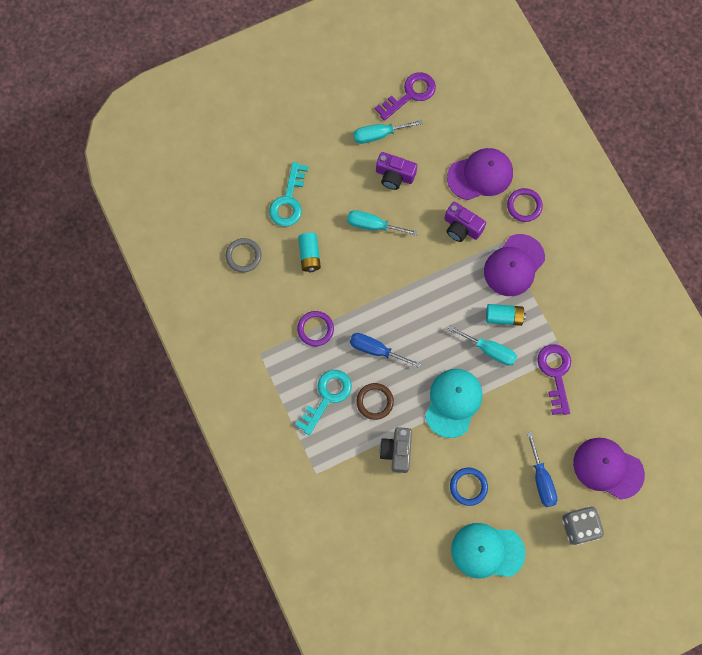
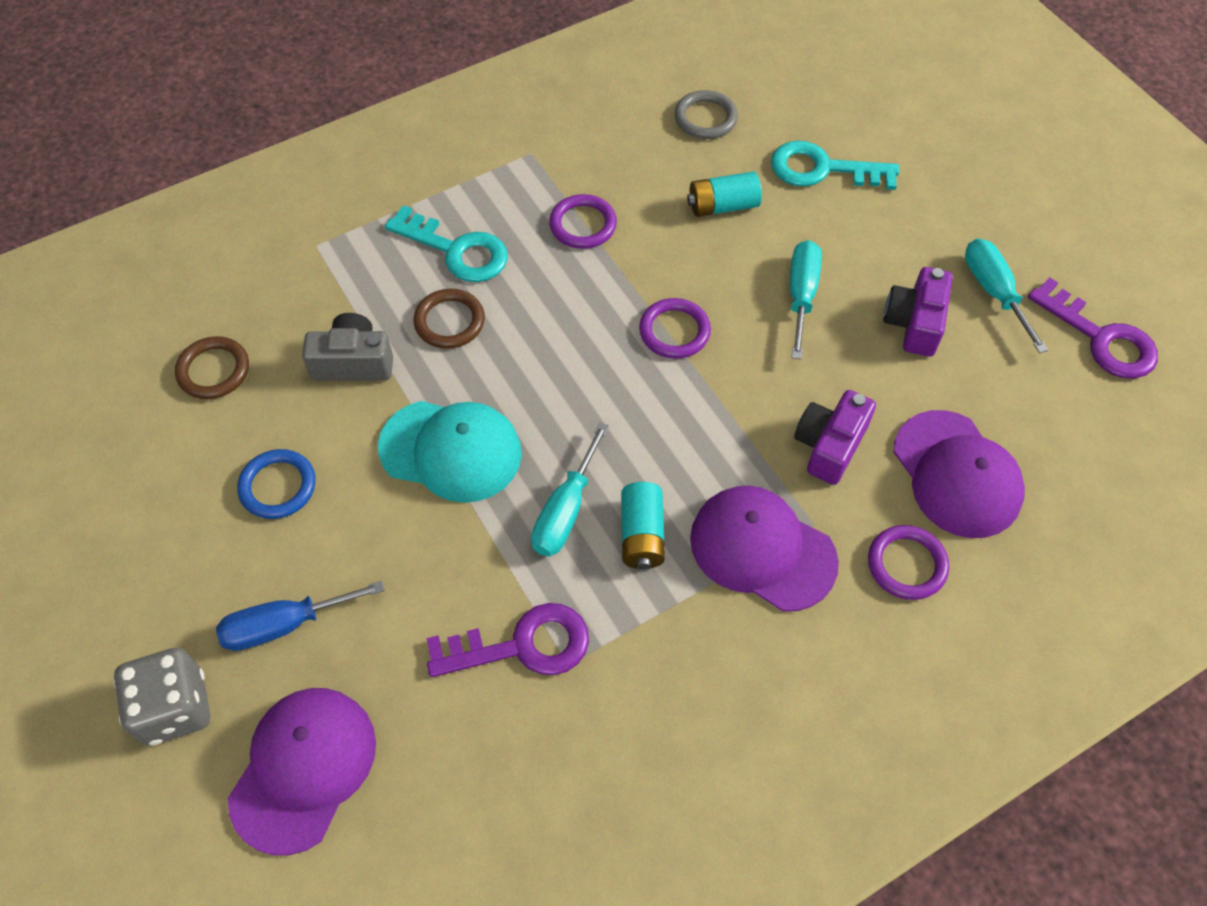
camera: 85 degrees right, 15 degrees down
blue screwdriver [350,333,421,368] -> none
turquoise cap [451,523,526,579] -> none
none -> brown ring [175,336,249,399]
none -> purple ring [639,298,711,359]

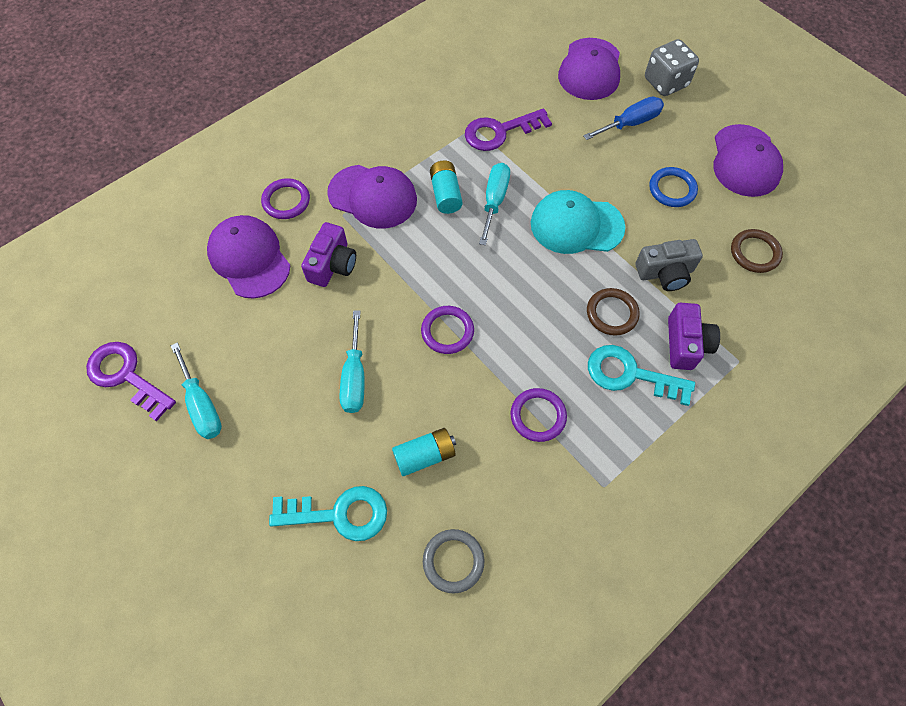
camera: 170 degrees right, 5 degrees up
purple camera [883,267,953,357] -> purple camera moved to [668,303,720,370]
none -> purple cap [713,124,783,197]

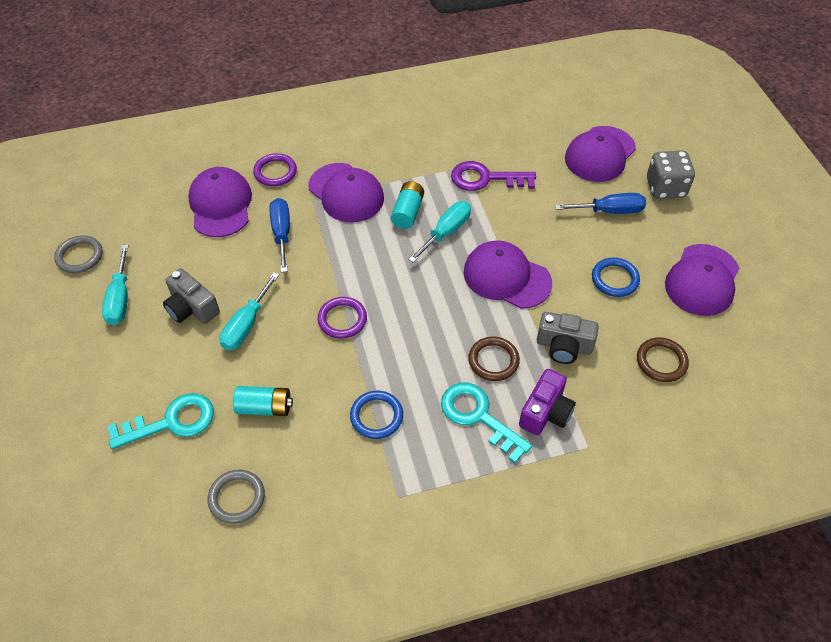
camera: 25 degrees right, 10 degrees down
purple key [86,342,176,422] -> grey ring [54,235,103,273]
turquoise key [269,486,387,541] -> turquoise key turned 45 degrees counterclockwise [108,393,214,449]
purple camera [301,222,356,287] -> blue screwdriver [269,198,290,272]
purple ring [510,388,567,442] -> blue ring [350,391,403,439]
turquoise cap [531,190,625,254] -> purple cap [464,240,552,309]
none -> grey camera [163,268,220,324]

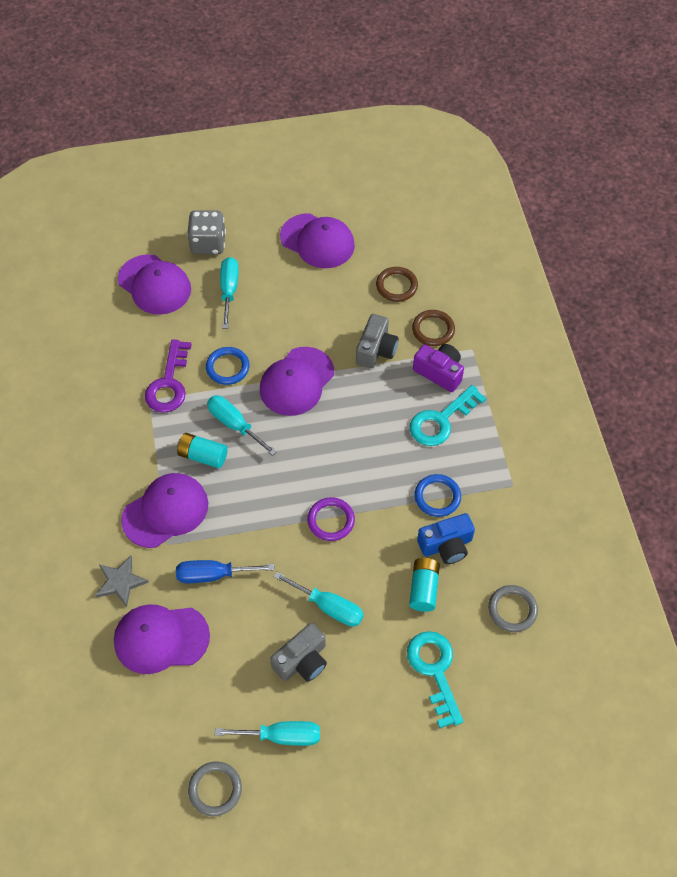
camera: 85 degrees left, 5 degrees up
purple ring [253,153,297,186] -> grey star [95,556,149,607]
brown ring [468,336,520,381] -> brown ring moved to [412,310,455,346]
blue screwdriver [555,193,646,214] -> turquoise screwdriver [220,257,239,329]
blue ring [592,258,640,297] -> blue ring moved to [206,347,250,385]
none -> blue camera [417,513,475,564]

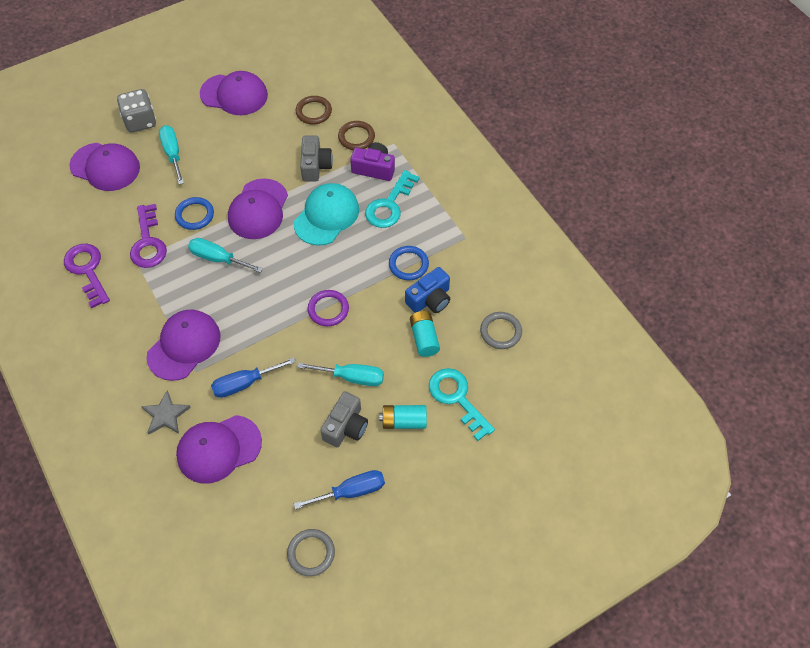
camera: 20 degrees left, 0 degrees up
turquoise battery [177,433,228,468] -> turquoise battery moved to [379,405,427,429]
turquoise screwdriver [215,721,320,746] -> blue screwdriver [294,470,385,509]
none -> purple key [64,244,110,309]
none -> turquoise cap [294,183,359,246]

